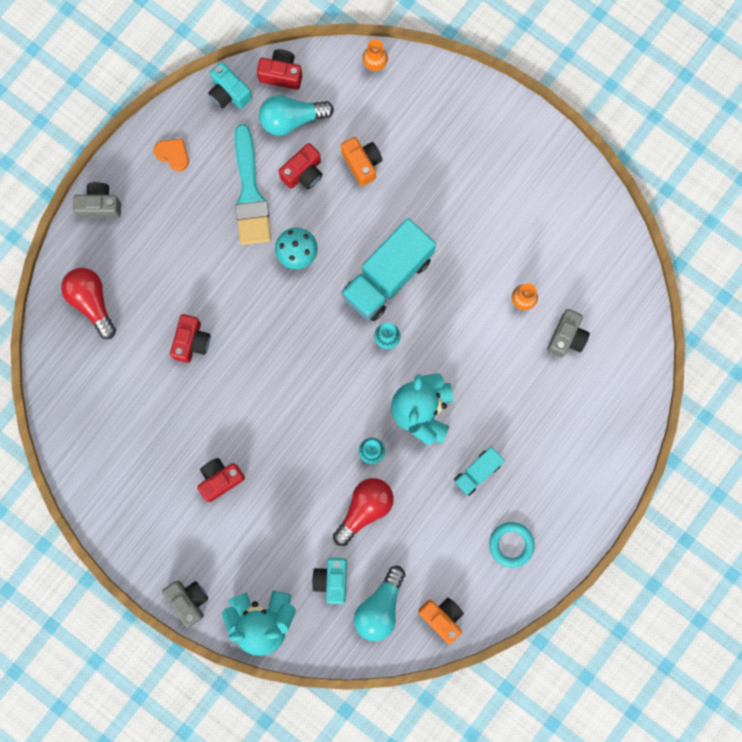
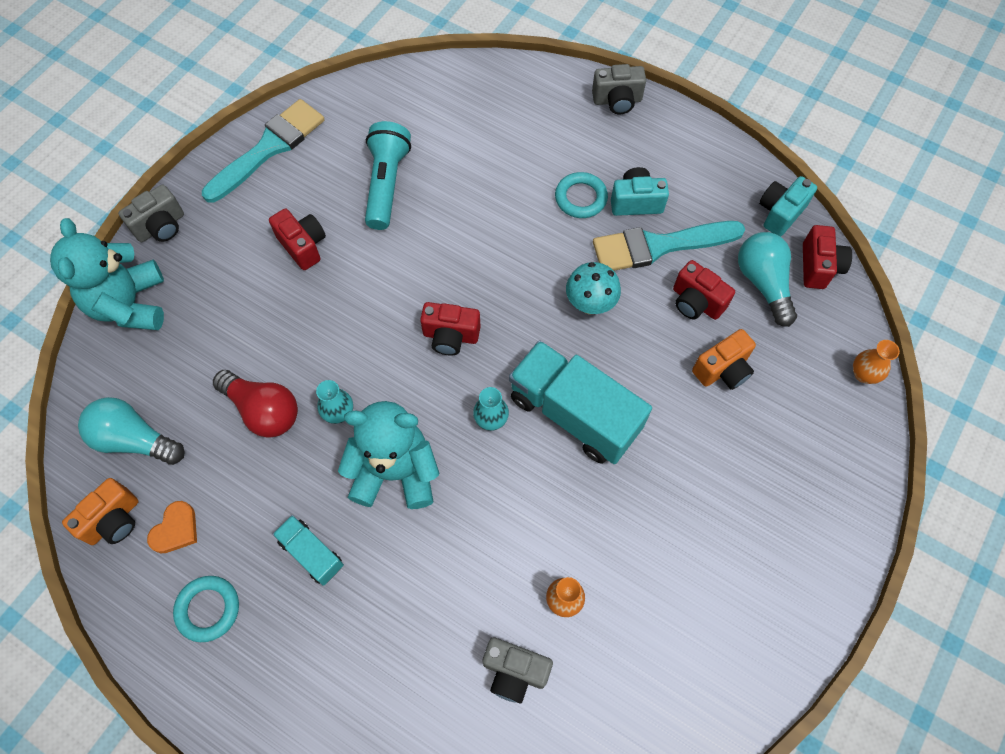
camera: 85 degrees right, 15 degrees down
red light bulb [61,268,116,339] -> none
grey camera [73,182,121,218] -> grey camera turned 90 degrees clockwise [592,64,646,114]
orange heart [154,138,189,171] -> orange heart moved to [147,501,197,553]
red camera [170,314,210,363] -> red camera moved to [420,302,481,355]
turquoise camera [312,558,347,604] -> turquoise camera moved to [611,167,669,216]
none -> turquoise brush [202,99,325,203]
none -> turquoise flashlight [365,121,411,230]
none -> turquoise ring [555,172,608,218]

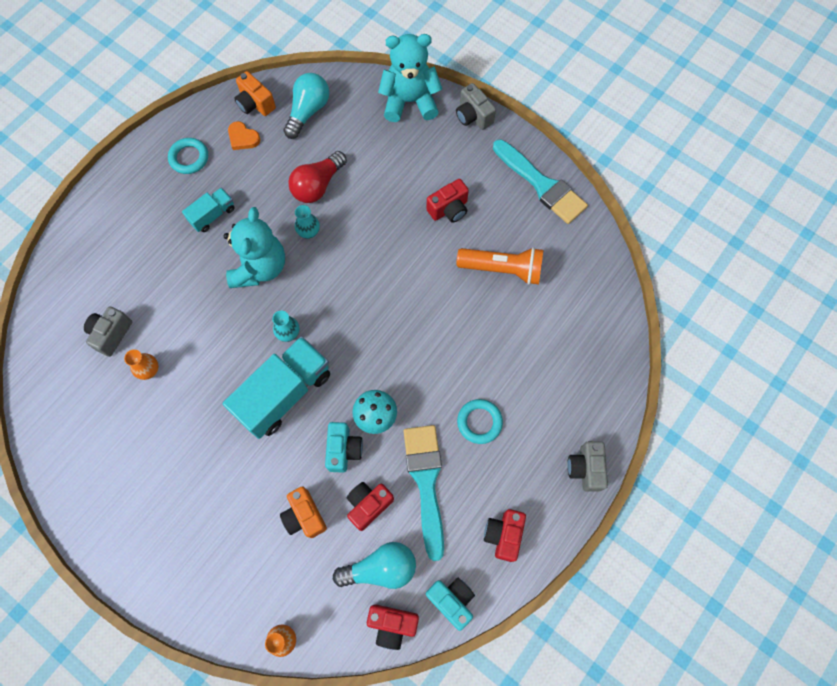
camera: 95 degrees right, 5 degrees up
turquoise flashlight [365,121,411,230] -> orange flashlight [456,247,543,285]
red camera [420,302,481,355] -> red camera moved to [484,509,526,562]
turquoise camera [611,167,669,216] -> turquoise camera moved to [325,422,363,473]

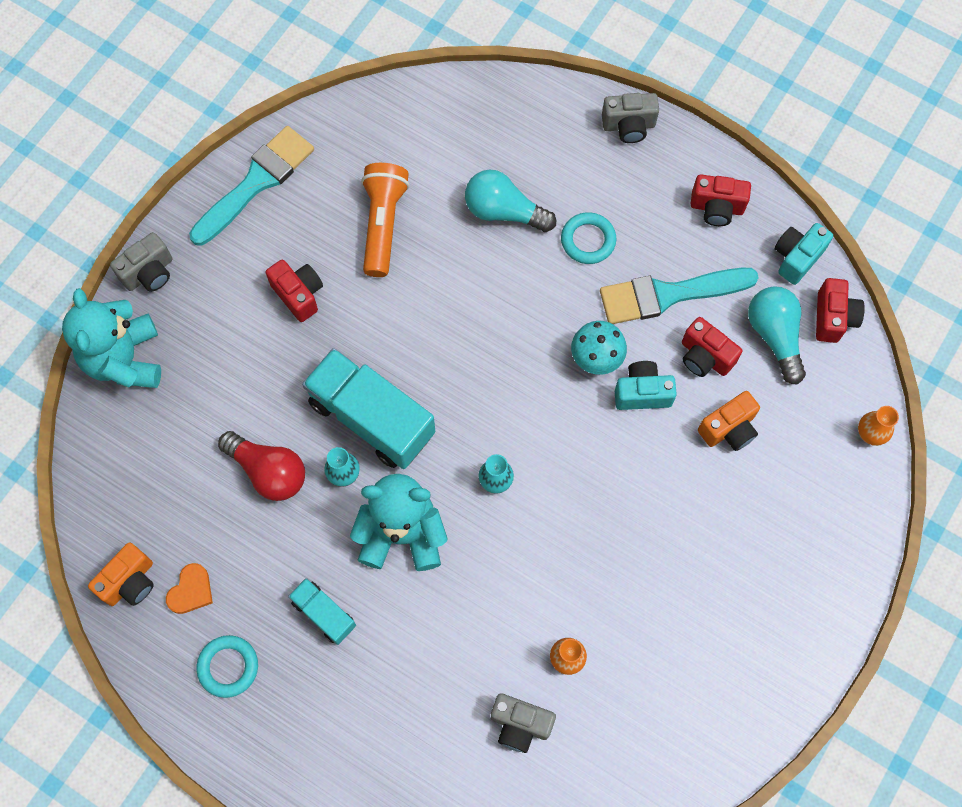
camera: 95 degrees left, 0 degrees up
turquoise truck [223,336,330,439] -> turquoise truck moved to [302,348,435,469]
turquoise light bulb [284,73,329,139] -> turquoise light bulb moved to [465,169,556,232]

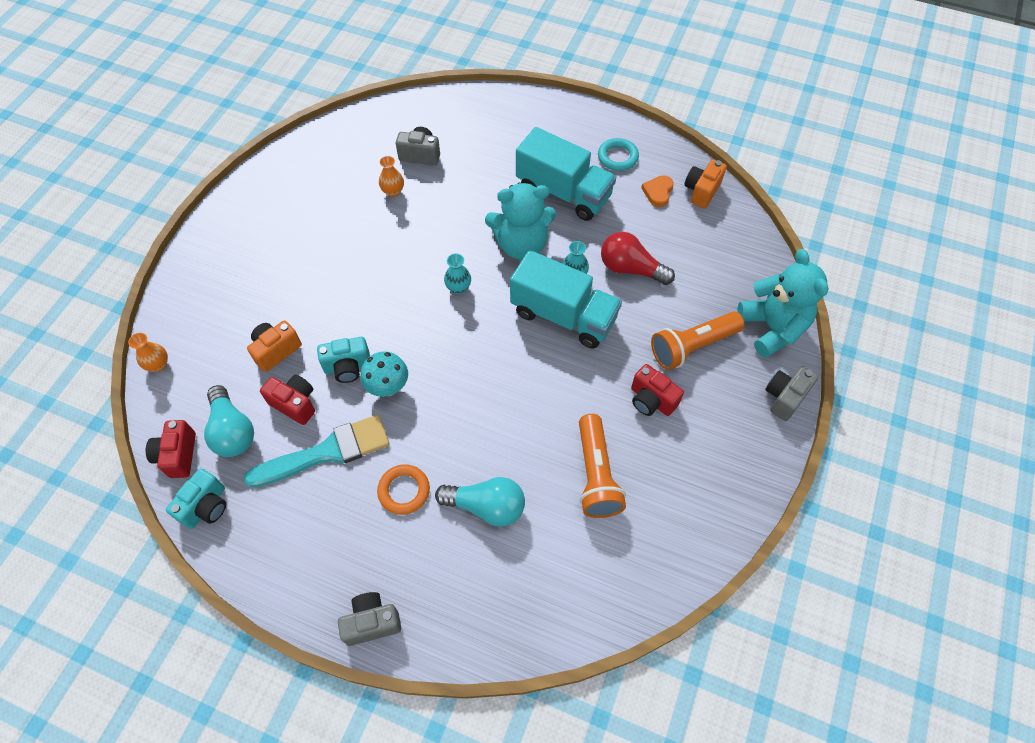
camera: 170 degrees right, 10 degrees down
turquoise brush [189,126,314,246] -> none
turquoise truck [288,578,356,645] -> turquoise truck [516,127,616,221], size x1.98
turquoise ring [561,212,616,264] -> orange ring [377,464,430,515]
red camera [691,175,751,226] -> none
none -> orange flashlight [651,312,745,370]

